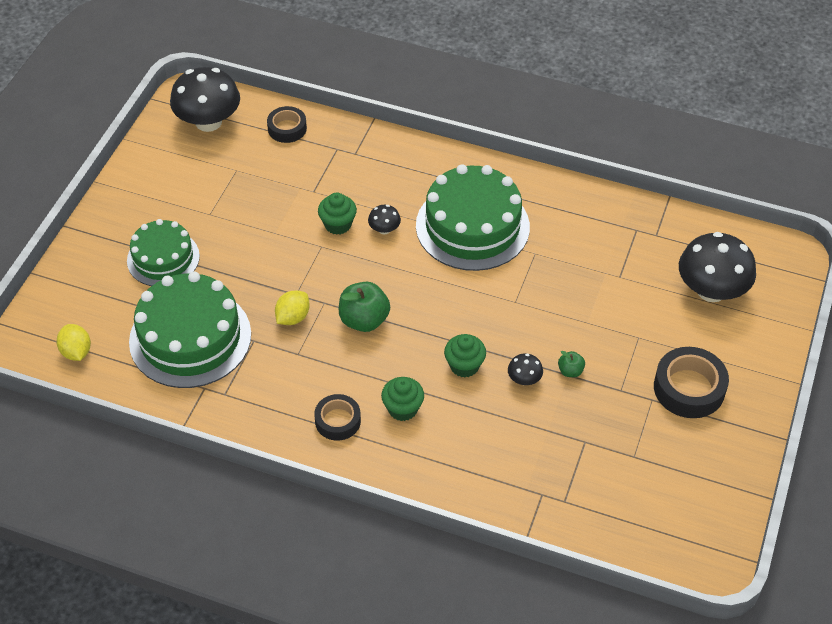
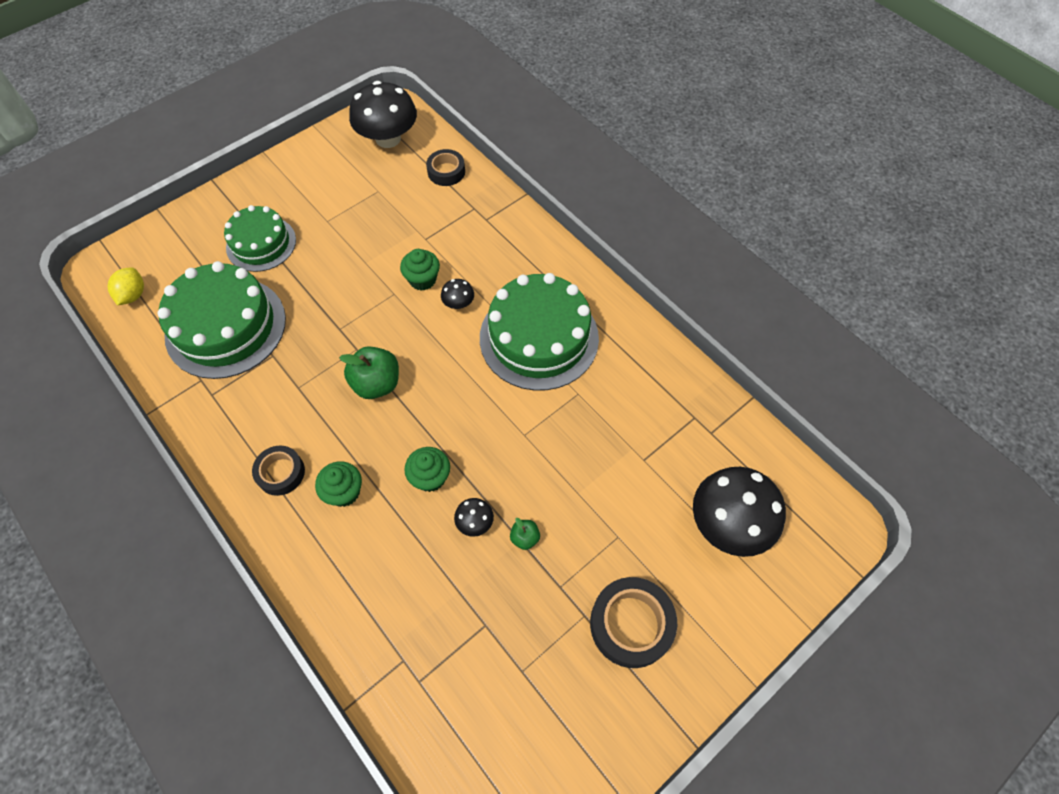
camera: 30 degrees right, 10 degrees up
yellow lemon [275,290,310,325] -> none

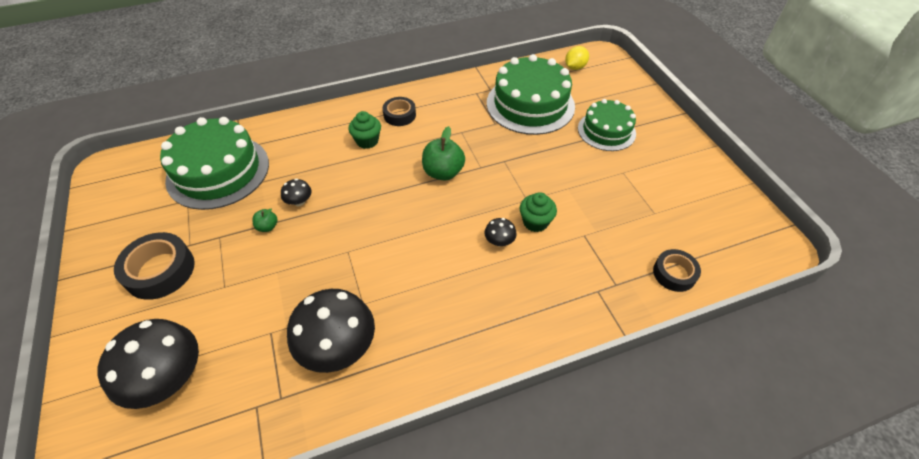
camera: 110 degrees right, 10 degrees down
yellow lemon [108,267,144,305] -> yellow lemon turned 75 degrees counterclockwise [565,46,589,70]
black mushroom [349,81,417,148] -> black mushroom moved to [287,289,375,373]
green cupcake [404,447,450,492] -> none
green cake [480,273,599,391] -> green cake moved to [160,117,269,210]

